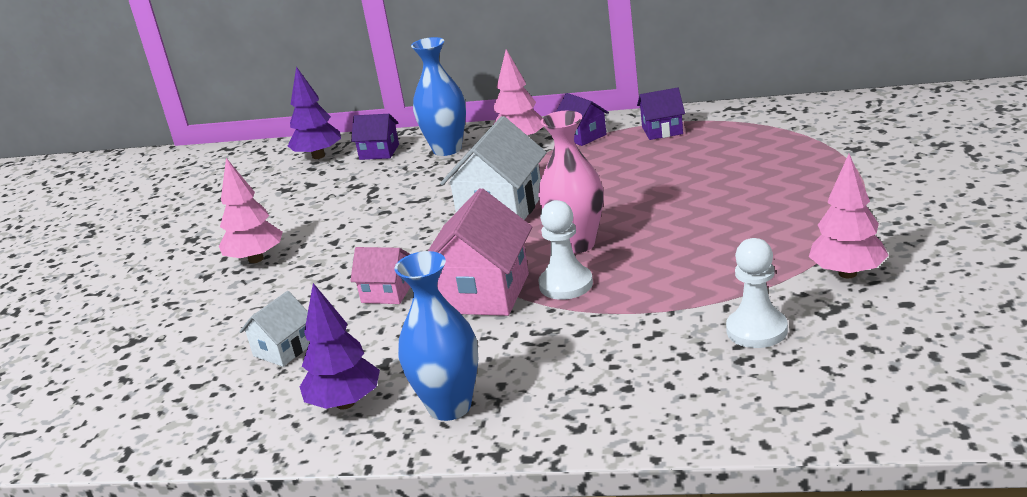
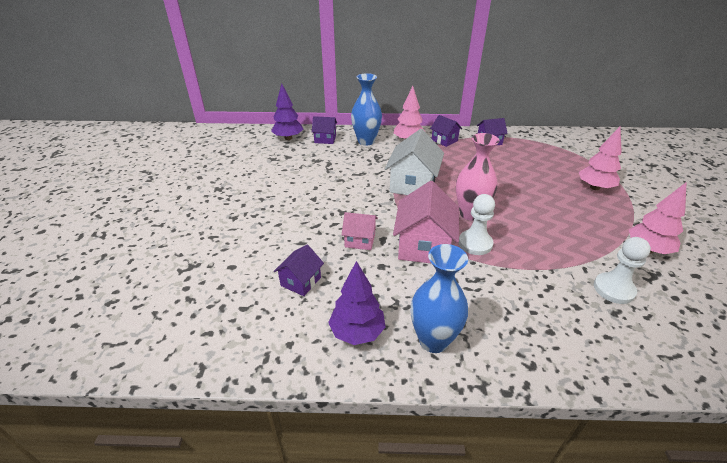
camera: 10 degrees left, 10 degrees up
pink tree [219,158,283,263] -> pink tree moved to [579,127,622,190]
white house [239,291,310,367] -> purple house [274,245,324,296]

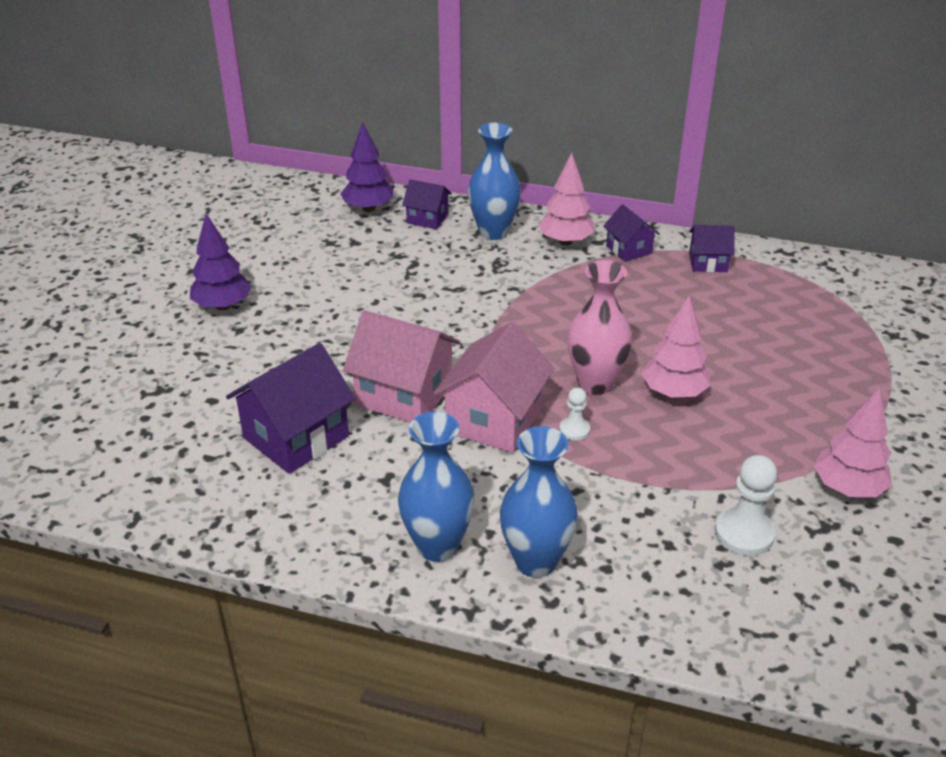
camera: 15 degrees right, 0 degrees up
purple house [274,245,324,296] -> purple house [226,343,356,474], size x1.80
purple tree [328,261,385,345] -> purple tree moved to [190,213,251,311]
pink house [342,212,378,250] -> pink house [343,310,460,423], size x1.80
white house [385,129,444,195] -> none
white pawn [459,194,495,255] -> white pawn [559,387,590,441], size x0.58
pink tree [579,127,622,190] -> pink tree moved to [642,296,710,398]
none -> blue vase [500,426,578,578]

